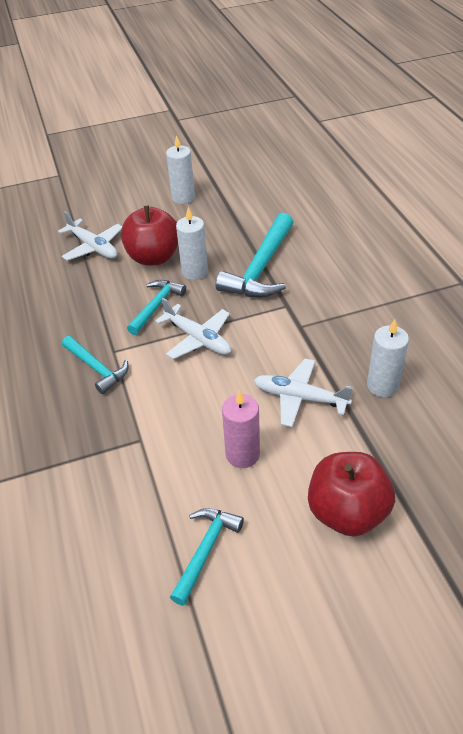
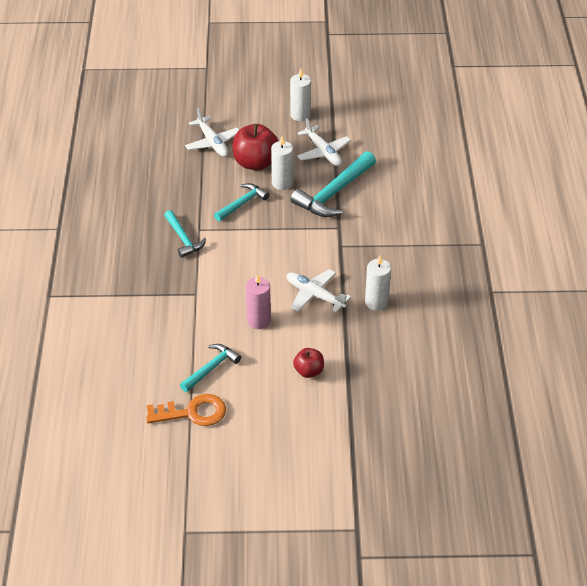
camera: 15 degrees right, 0 degrees up
white plane [155,298,231,359] -> white plane moved to [297,118,351,166]
red apple [308,452,395,537] -> red apple [293,348,324,378], size x0.56
none -> orange key [146,394,226,426]

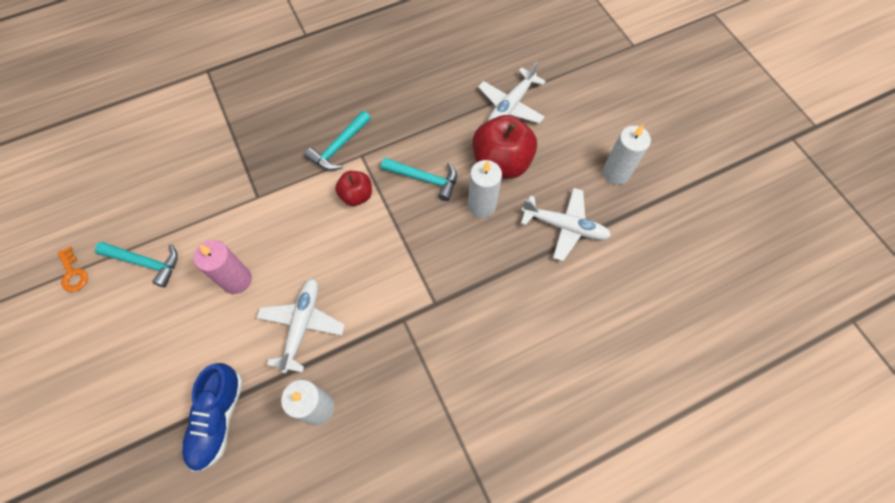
camera: 65 degrees right, 20 degrees up
orange key [146,394,226,426] -> orange key [58,247,88,292], size x0.53
turquoise hammer [291,151,376,217] -> none
red apple [293,348,324,378] -> red apple moved to [335,171,372,206]
white plane [297,118,351,166] -> white plane turned 105 degrees counterclockwise [521,188,611,261]
none -> blue shoe [182,363,243,472]

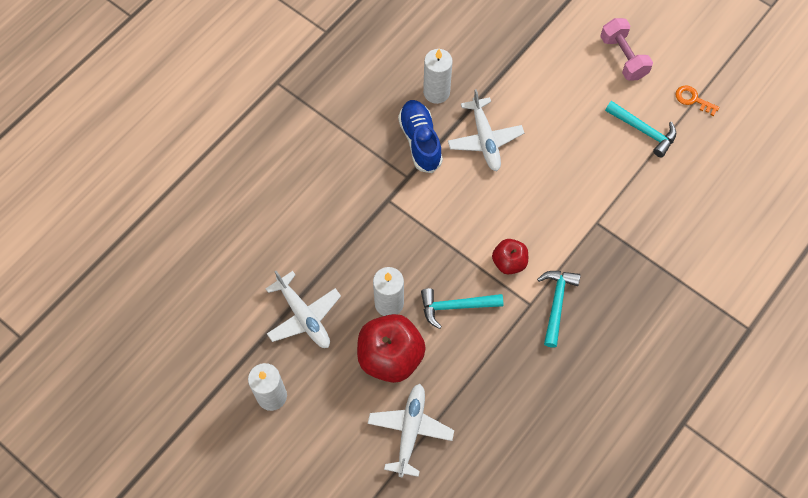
camera: 155 degrees right, 0 degrees up
turquoise hammer [95,242,178,288] -> turquoise hammer turned 135 degrees counterclockwise [605,101,676,157]
blue shoe [182,363,243,472] -> blue shoe moved to [398,100,443,173]
pink candle [193,240,252,294] -> none
white plane [521,188,611,261] -> white plane turned 120 degrees counterclockwise [265,271,341,348]
none -> pink dumbbell [600,18,653,81]

